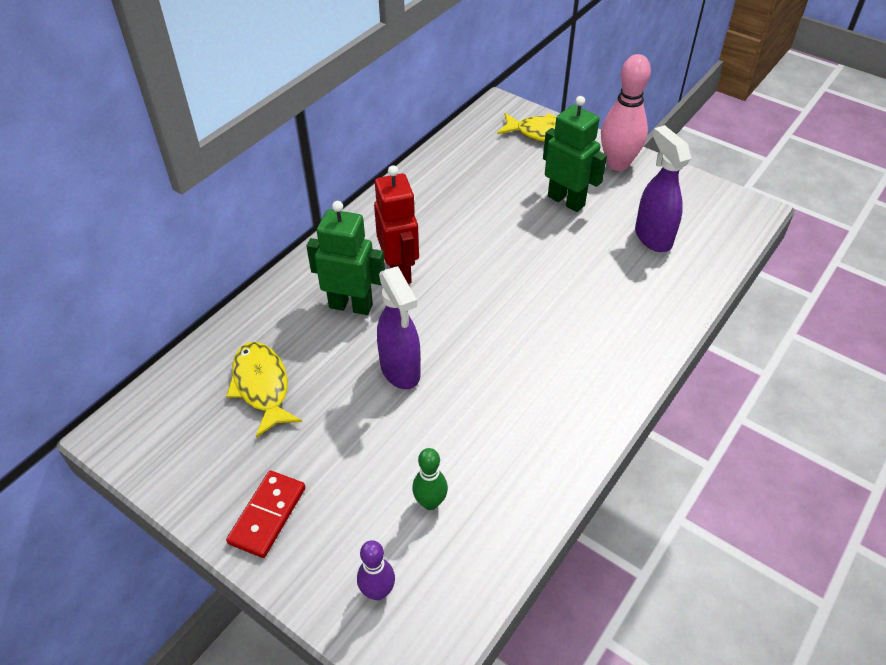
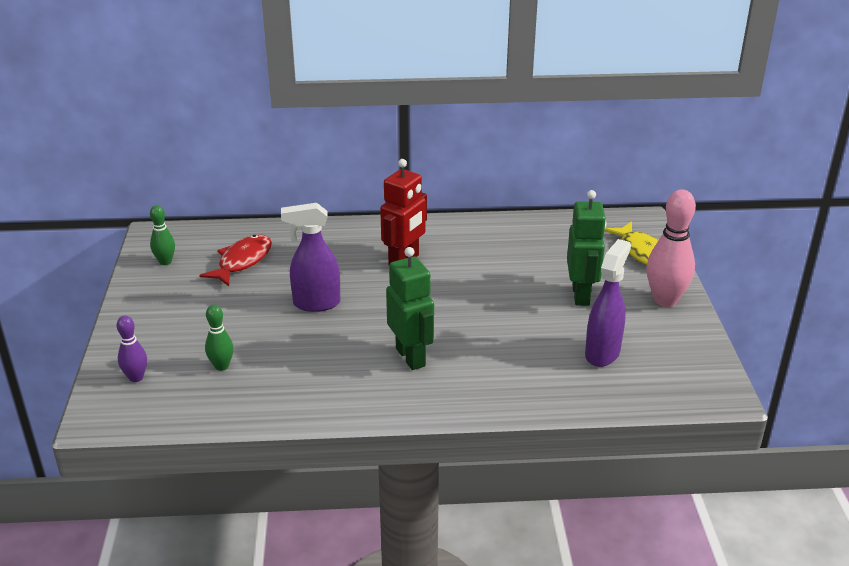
camera: 50 degrees right, 15 degrees down
yellow fish [226,342,302,438] -> red fish [199,234,272,286]
red domino [226,470,305,558] -> none
green robot [306,201,385,315] -> green robot moved to [386,247,434,370]
purple spray bottle [377,266,421,389] -> purple spray bottle turned 60 degrees clockwise [281,203,340,312]
none -> green bowling pin [150,205,175,265]

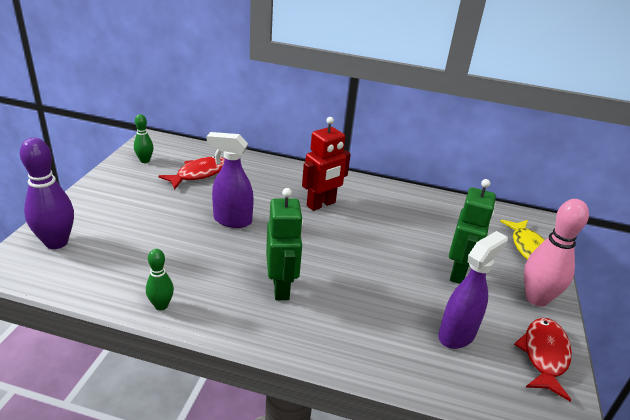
camera: 15 degrees right, 0 degrees up
purple bowling pin [117,316,147,382] -> purple bowling pin [20,138,74,249], size x1.83
green bowling pin [205,305,234,371] -> green bowling pin moved to [146,249,174,310]
none -> red fish [514,318,572,401]

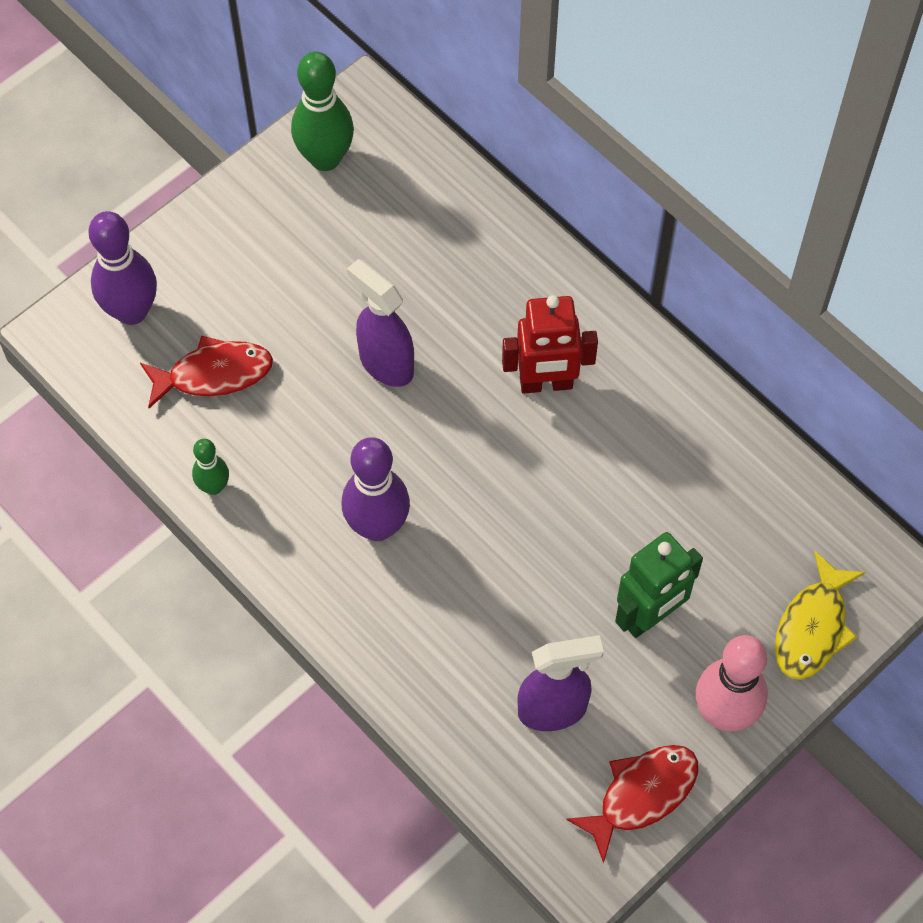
camera: 35 degrees right, 30 degrees up
green bowling pin [134,114,153,163] -> green bowling pin [291,51,354,171], size x1.83
red fish [158,156,225,189] -> red fish moved to [140,336,273,408]
green robot [266,188,303,300] -> purple bowling pin [342,437,410,541]

